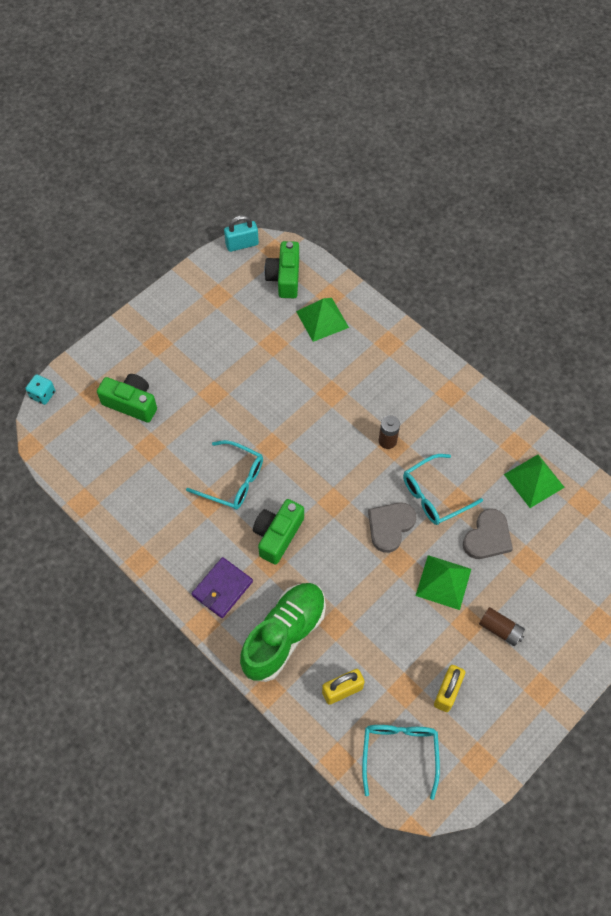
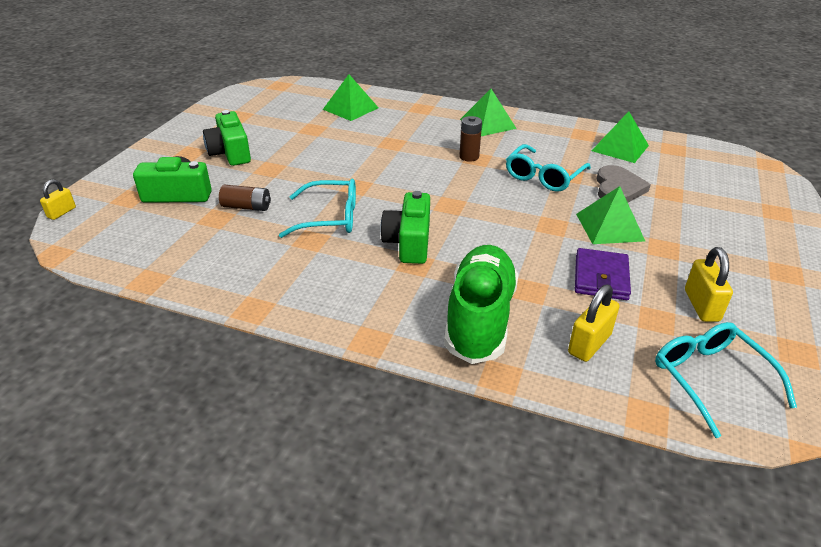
camera: 25 degrees left, 25 degrees down
turquoise dice [26,374,55,405] -> yellow padlock [40,179,76,220]
purple wallet [192,557,253,618] -> purple wallet moved to [575,248,631,300]
turquoise padlock [224,215,259,252] -> none
green camera [264,241,299,298] -> green camera moved to [203,110,251,166]
grey heart [368,503,416,553] -> none
brown battery [479,607,525,646] -> brown battery moved to [219,185,271,211]
none -> green pyramid [460,89,517,136]

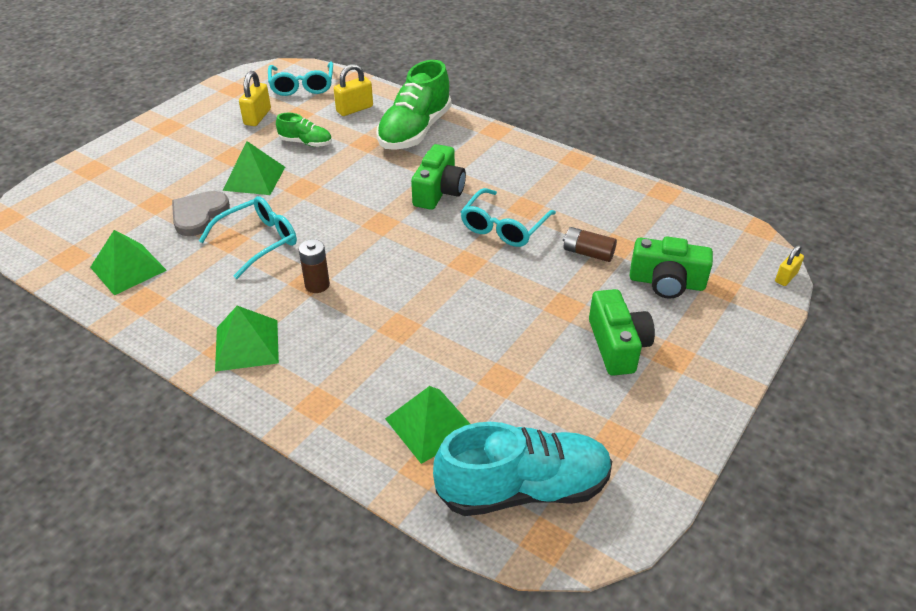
camera: 165 degrees left, 5 degrees up
turquoise glasses [279,179,356,238] -> turquoise glasses turned 75 degrees counterclockwise [461,188,556,247]
purple wallet [575,248,631,300] -> green shoe [276,113,332,147]
none -> turquoise shoe [433,422,612,516]

